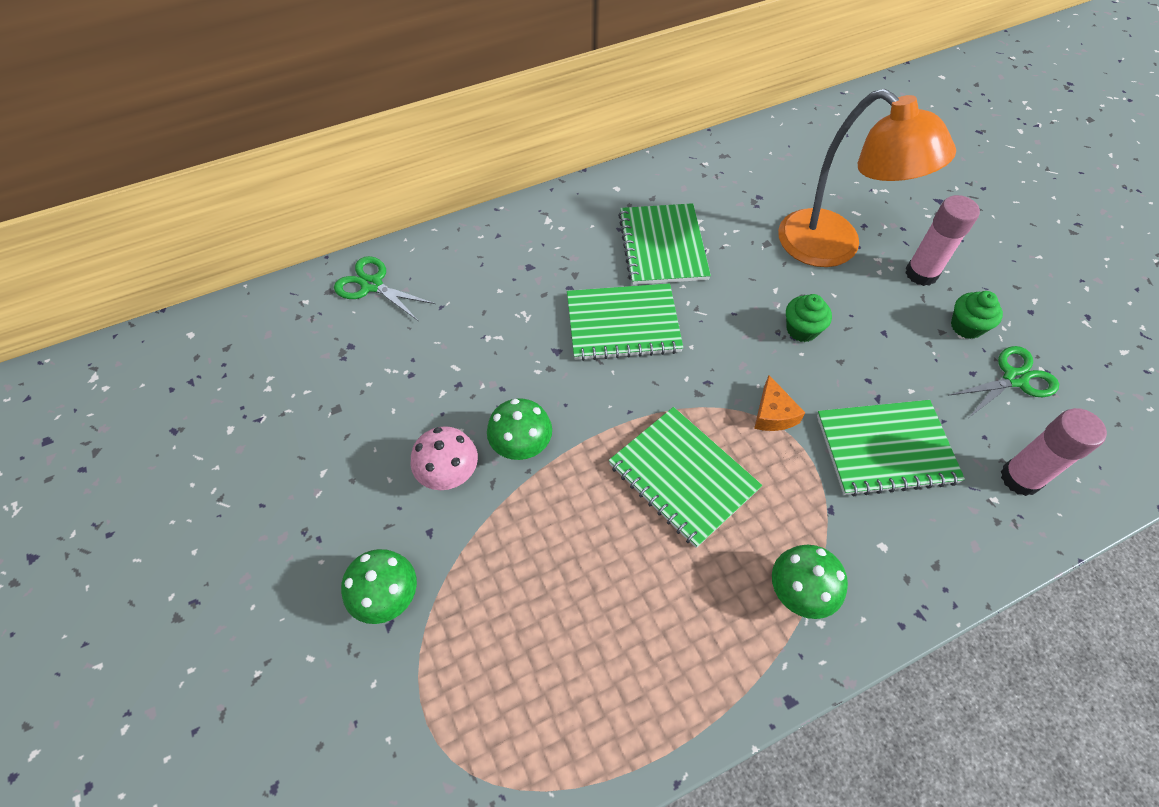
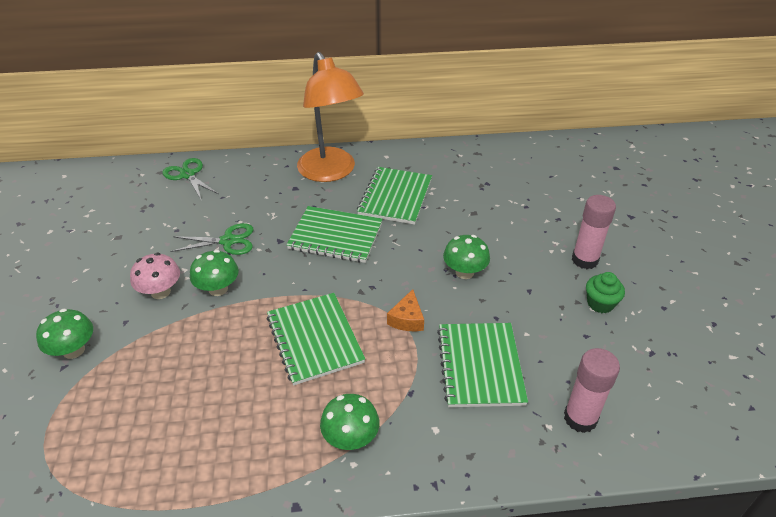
camera: 20 degrees right, 15 degrees down
orange lamp [778,89,956,267] -> orange lamp moved to [297,52,364,182]
green cupcake [786,294,832,342] -> green mushroom [443,235,490,279]
green notebook [817,400,965,497] -> green notebook turned 75 degrees clockwise [437,323,528,407]
green scissors [948,346,1059,417] -> green scissors moved to [170,223,253,255]

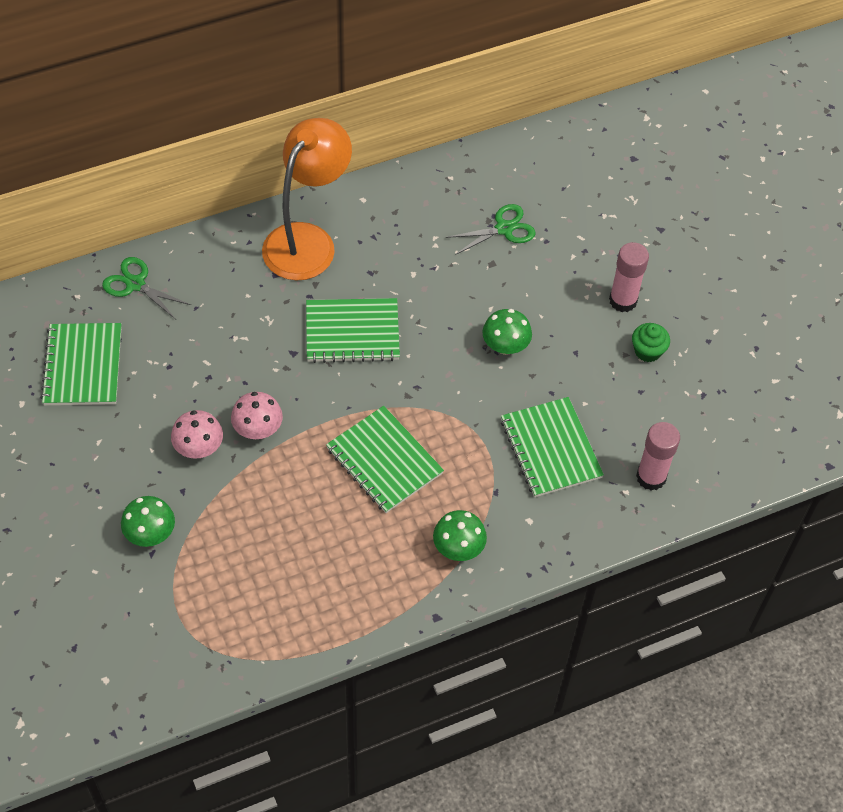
camera: 20 degrees left, 15 degrees up
green scissors [170,223,253,255] -> green scissors moved to [445,204,536,255]
green mushroom [190,250,239,296] -> pink mushroom [231,392,283,439]
orange lamp [297,52,364,182] -> orange lamp turned 105 degrees counterclockwise [262,118,352,281]
green notebook [357,167,432,225] -> green notebook moved to [40,323,122,405]
orange cheese [387,289,424,331] -> none

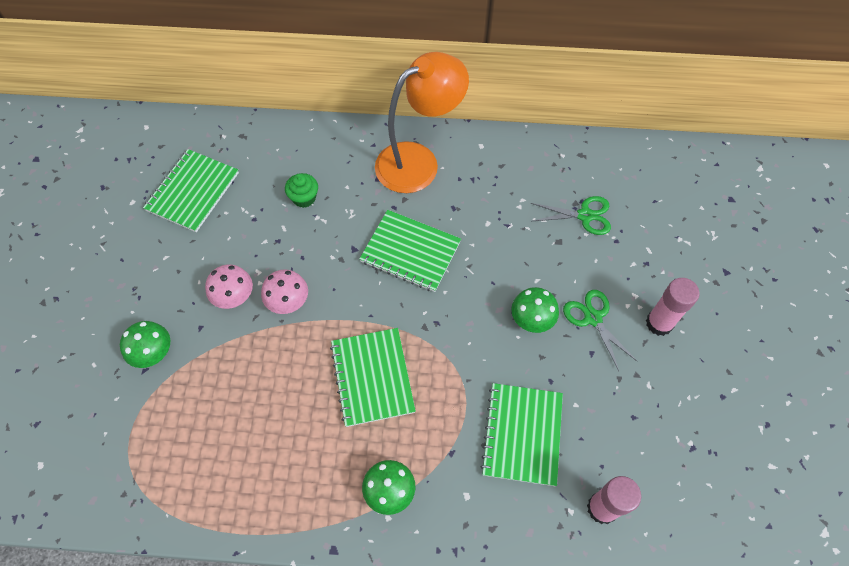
camera: 30 degrees right, 5 degrees up
green scissors [102,257,191,320] -> green scissors moved to [563,290,638,371]
green cupcake [632,323,670,362] -> green cupcake moved to [285,173,318,208]

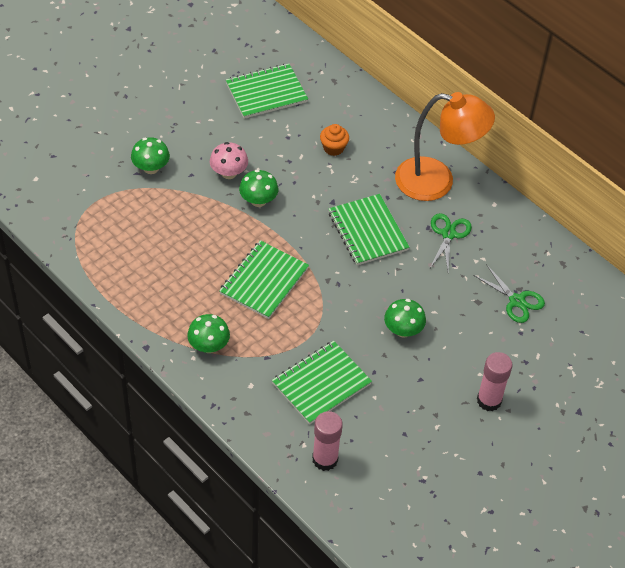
camera: 40 degrees right, 10 degrees down
pink mushroom [261,269,308,314] -> green mushroom [239,169,278,207]
green cupcake [285,173,318,208] -> orange cupcake [320,124,349,156]
green scissors [563,290,638,371] -> green scissors moved to [430,213,472,270]

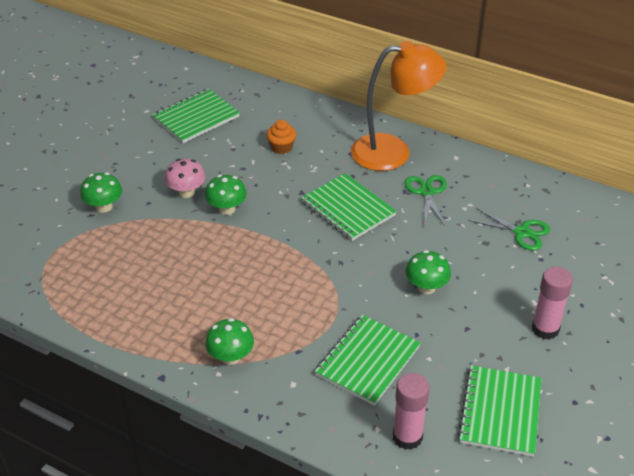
camera: 15 degrees left, 10 degrees down
green notebook [219,240,309,319] -> green notebook moved to [458,365,542,457]

